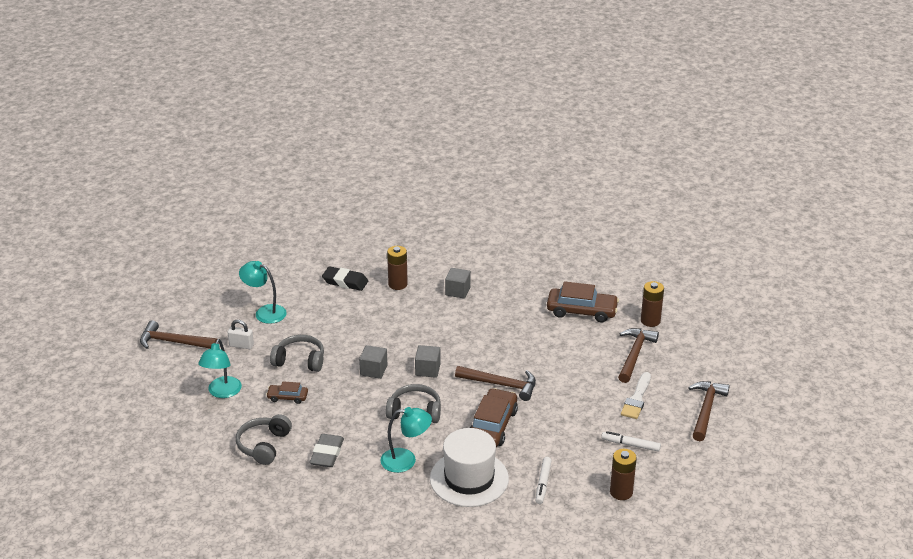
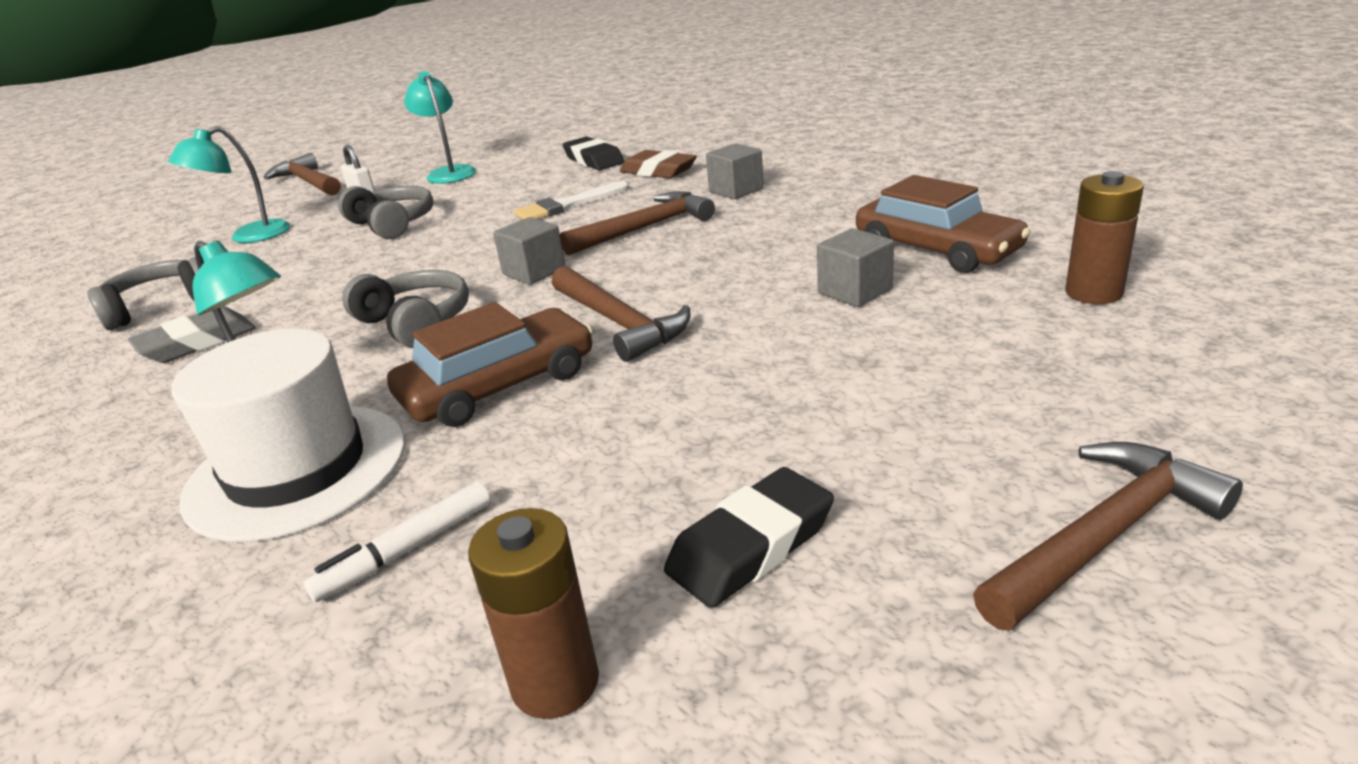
camera: 40 degrees right, 5 degrees down
brown car [266,382,308,404] -> none
grey cube [359,345,388,379] -> grey cube moved to [817,228,894,307]
brown battery [387,246,408,290] -> brown eraser [620,150,697,179]
white marker [601,431,661,452] -> black eraser [664,467,834,608]
brown hammer [618,328,659,383] -> brown hammer moved to [560,191,715,255]
white brush [621,372,651,419] -> white brush moved to [514,181,629,220]

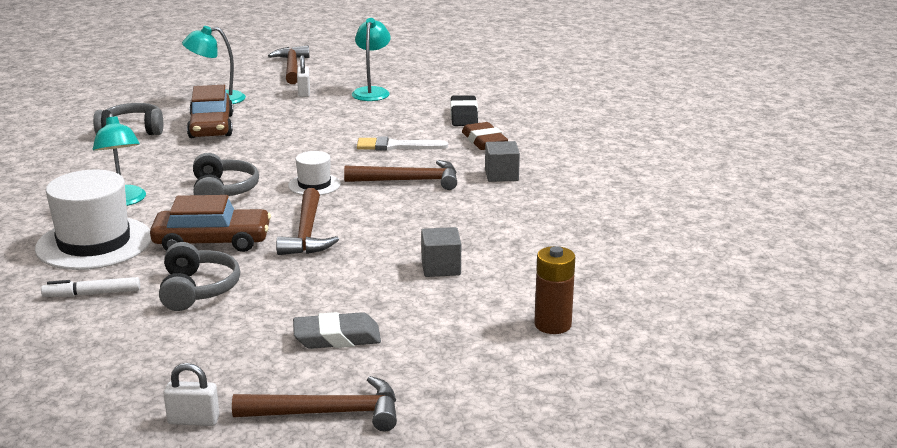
camera: 30 degrees right, 5 degrees down
grey eraser [128,306,256,363] -> grey eraser moved to [293,312,381,349]
grey headphones [338,186,434,239] -> grey headphones moved to [159,242,240,311]
brown battery [468,508,599,719] -> none
grey cube [493,217,566,285] -> white hat [288,151,341,195]
black eraser [664,467,834,608] -> none
brown car [856,175,1031,273] -> brown car moved to [187,85,233,138]
none -> white padlock [164,363,220,426]

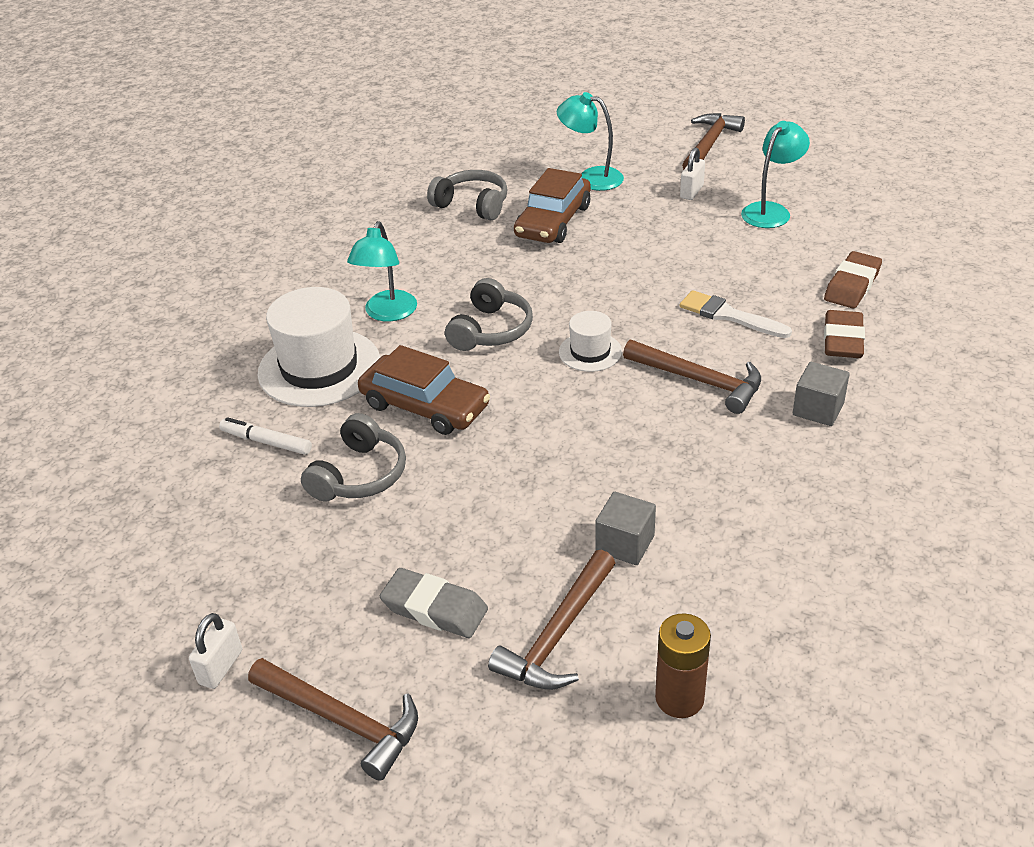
camera: 35 degrees right, 15 degrees up
white padlock [164,363,220,426] -> white padlock turned 75 degrees clockwise [189,613,242,689]
brown hammer [276,188,339,255] -> brown hammer moved to [488,550,615,690]
black eraser [450,95,478,126] -> brown eraser [824,251,882,308]

